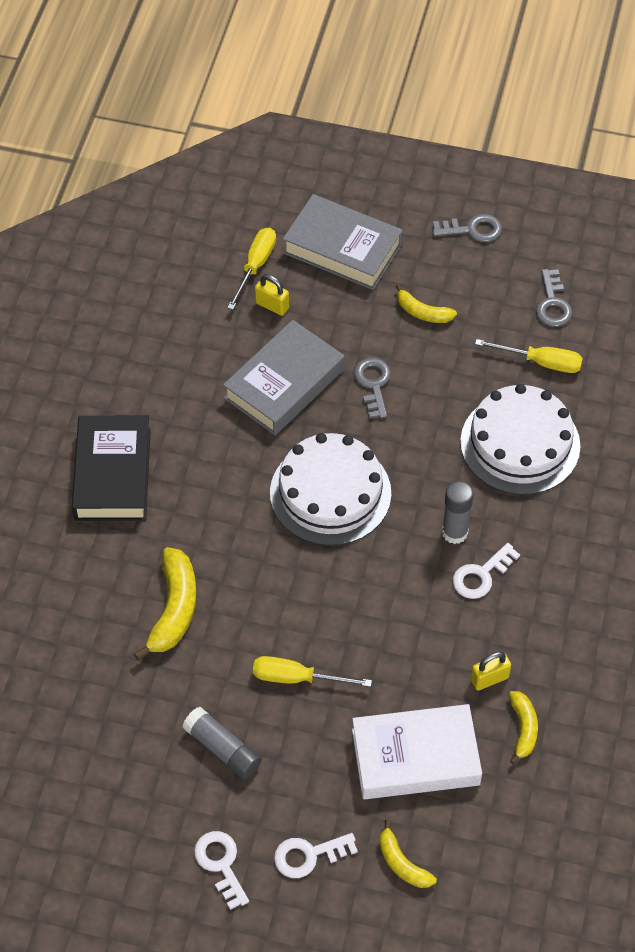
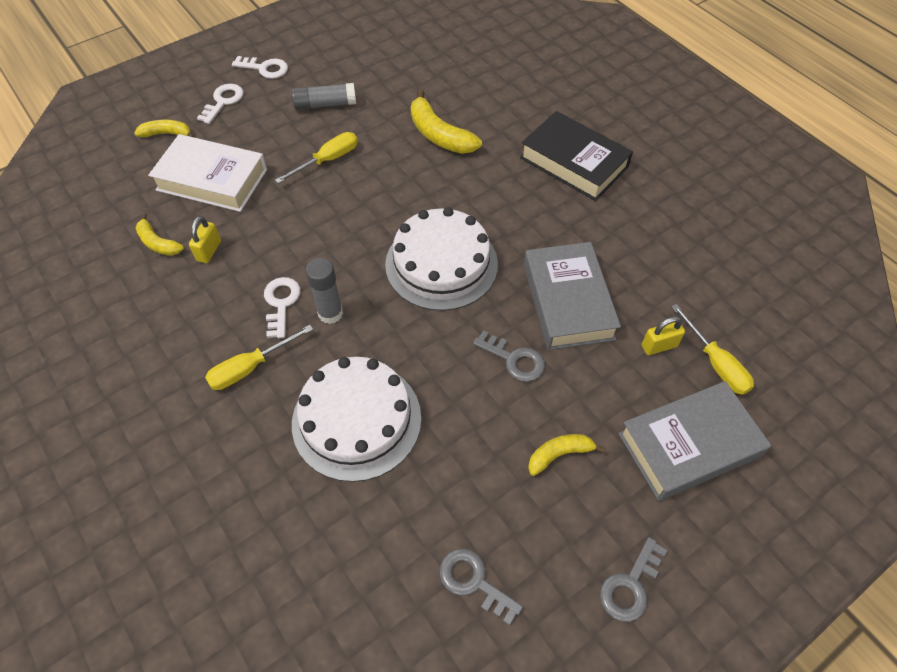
camera: 130 degrees right, 0 degrees up
white book [352,704,482,799] -> white book turned 75 degrees clockwise [148,134,267,212]
yellow screwdriver [475,339,583,373] -> yellow screwdriver moved to [205,325,313,390]

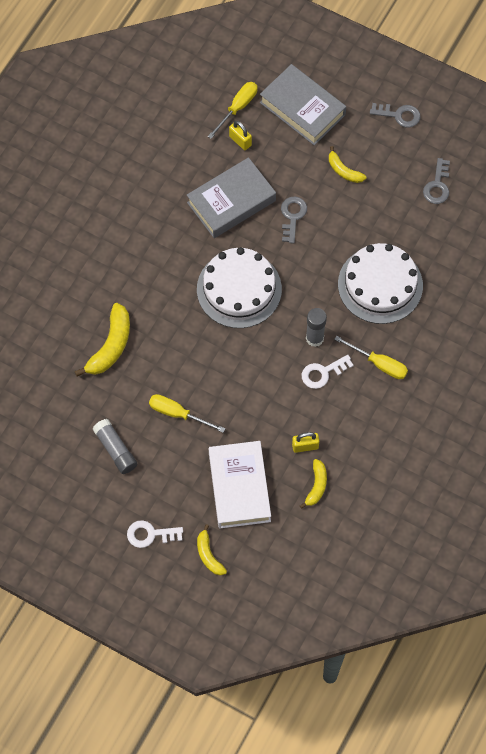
camera: 115 degrees left, 10 degrees up
white key [232,56,288,79] -> none
black book [520,111,633,201] -> none

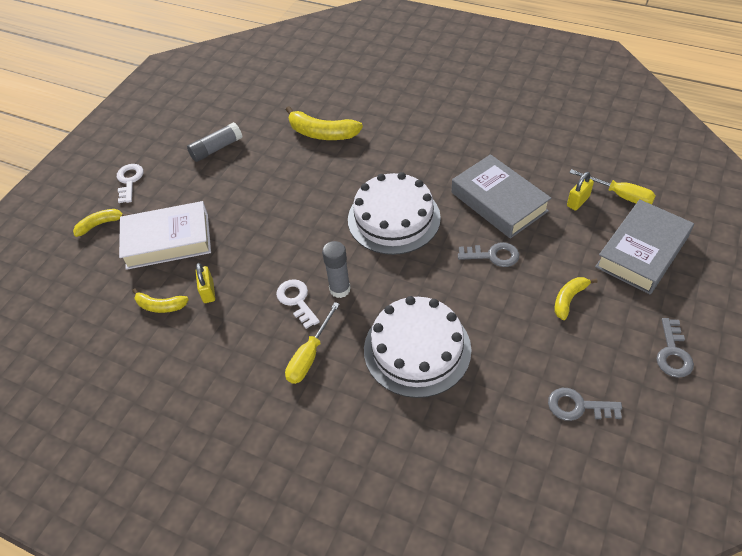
camera: 90 degrees right, 15 degrees down
yellow screwdriver [149,394,226,433] -> none

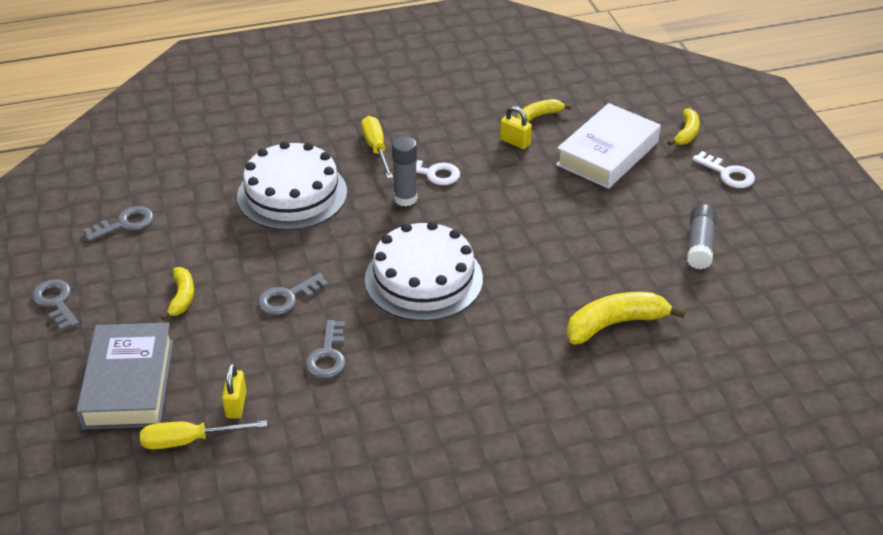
camera: 135 degrees right, 10 degrees down
grey book [452,154,551,239] -> grey key [305,320,346,378]

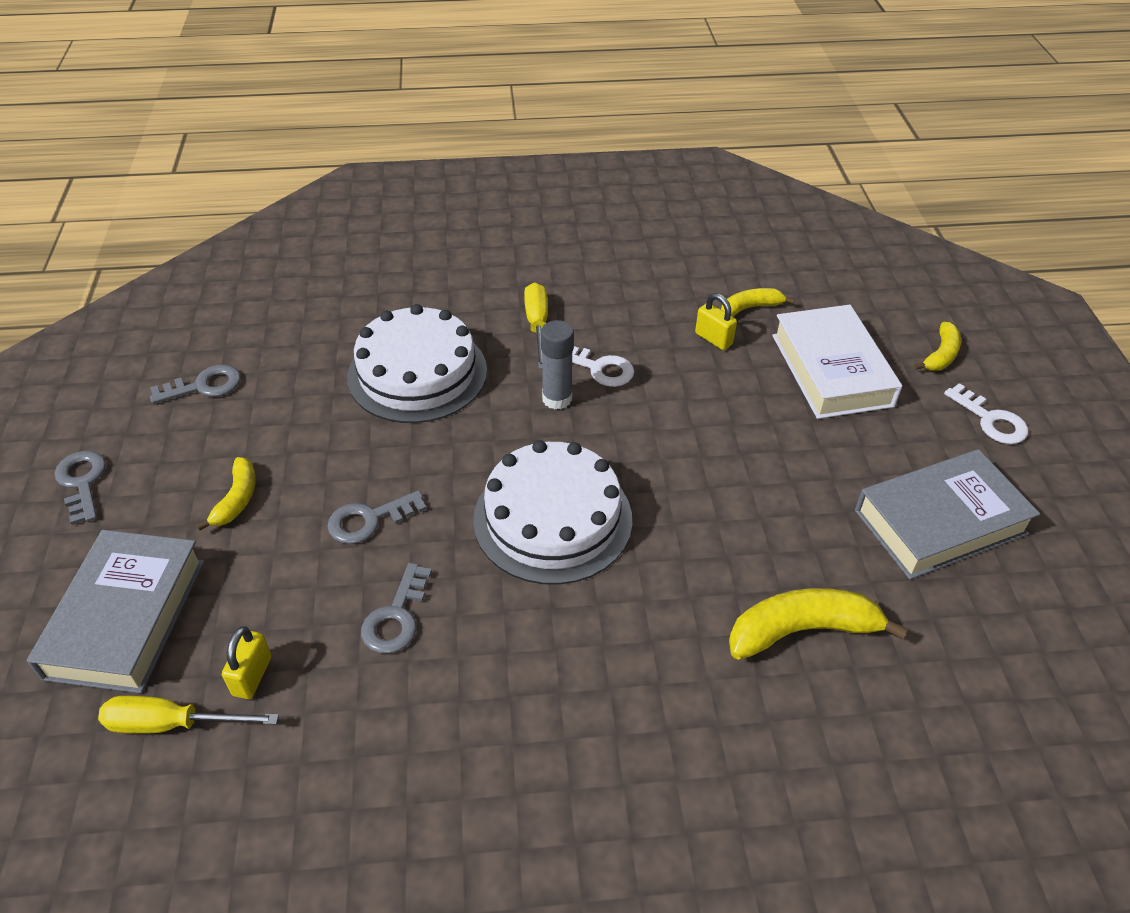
camera: 10 degrees right, 5 degrees up
white book [556,103,661,189] -> white book turned 60 degrees counterclockwise [772,305,902,419]
grey glue stick [687,204,716,269] -> grey book [855,449,1040,579]

